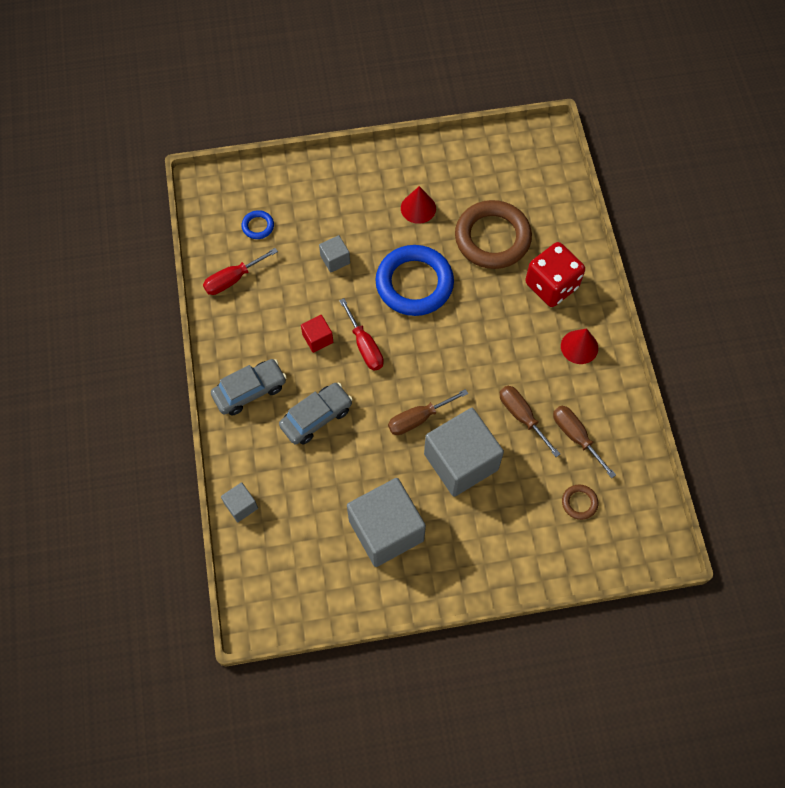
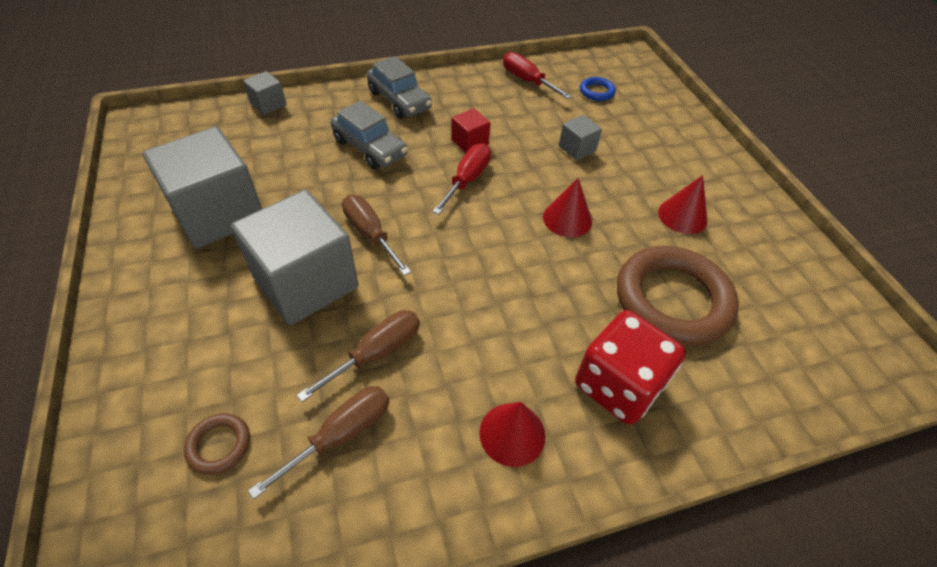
camera: 80 degrees right, 15 degrees down
red screwdriver [339,298,384,371] -> red screwdriver turned 150 degrees clockwise [432,143,491,215]
blue ring [375,245,454,316] -> red cone [543,178,592,237]

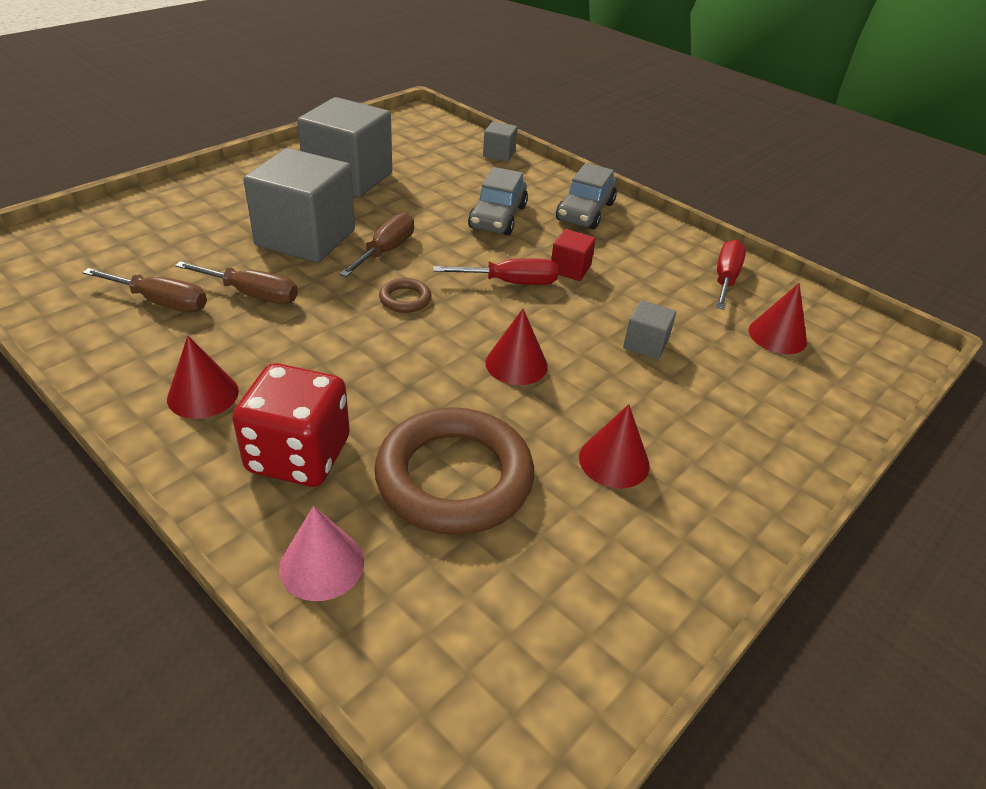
camera: 60 degrees right, 10 degrees down
brown ring [184,413,250,475] -> brown ring moved to [379,278,431,313]
blue ring [580,77,616,101] -> red cone [749,283,807,354]
none -> pink cone [279,506,364,601]

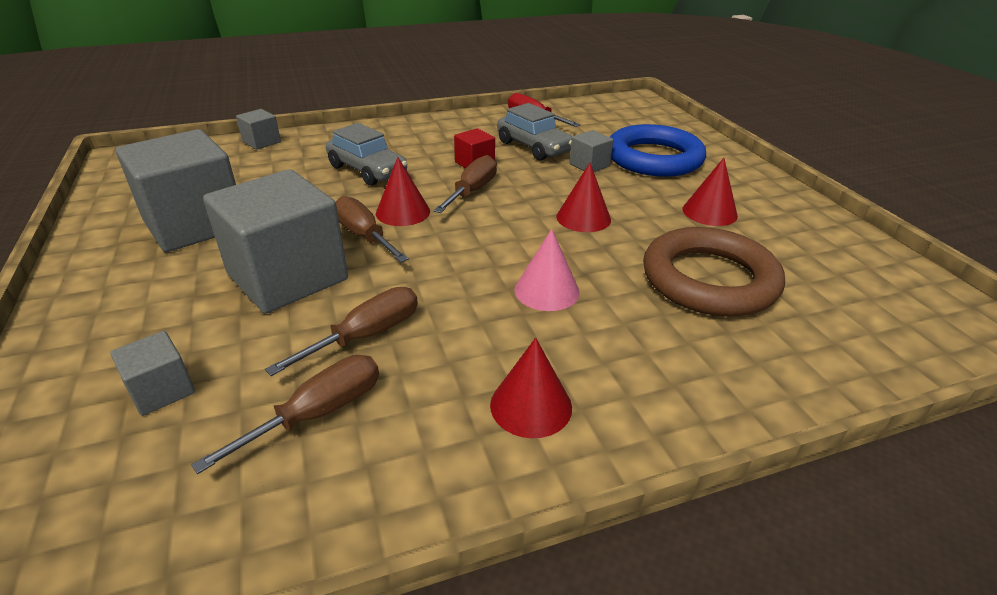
camera: 60 degrees left, 5 degrees down
red dice [232,363,350,487] -> none
pink cone [279,506,364,601] -> pink cone moved to [514,229,580,311]
brown ring [379,278,431,313] -> none
red screwdriver [433,258,558,285] -> brown screwdriver [433,155,497,213]
grey car [556,163,617,230] -> grey car moved to [497,103,572,161]
red cone [749,283,807,354] -> red cone moved to [376,157,430,226]
none -> grey cube [110,331,195,416]
none -> blue ring [610,124,706,177]

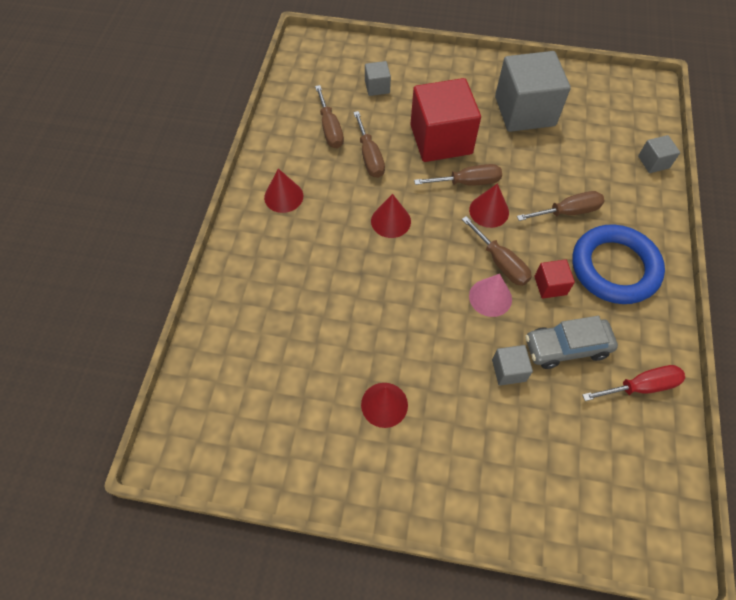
camera: 120 degrees right, 25 degrees up
grey cube [203,169,348,314] -> red cube [410,78,481,162]
grey car [326,123,407,186] -> brown screwdriver [517,191,605,221]
pink cone [514,229,580,311] -> pink cone moved to [469,274,512,317]
red cone [556,163,611,232] -> red cone moved to [371,194,411,238]
blue ring [610,124,706,177] -> blue ring moved to [573,224,665,304]
brown ring [643,227,785,317] -> none

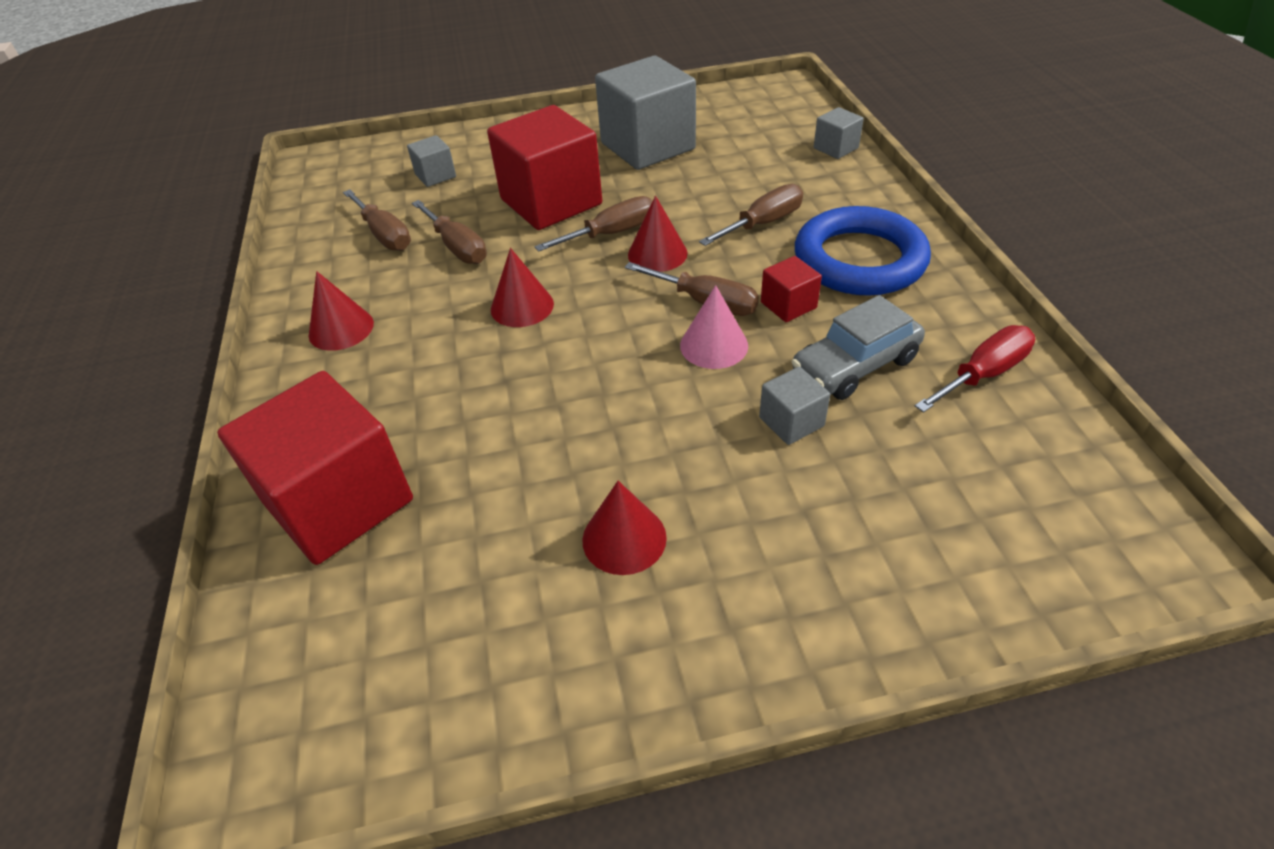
camera: 20 degrees left, 15 degrees down
none -> red cube [217,371,413,565]

